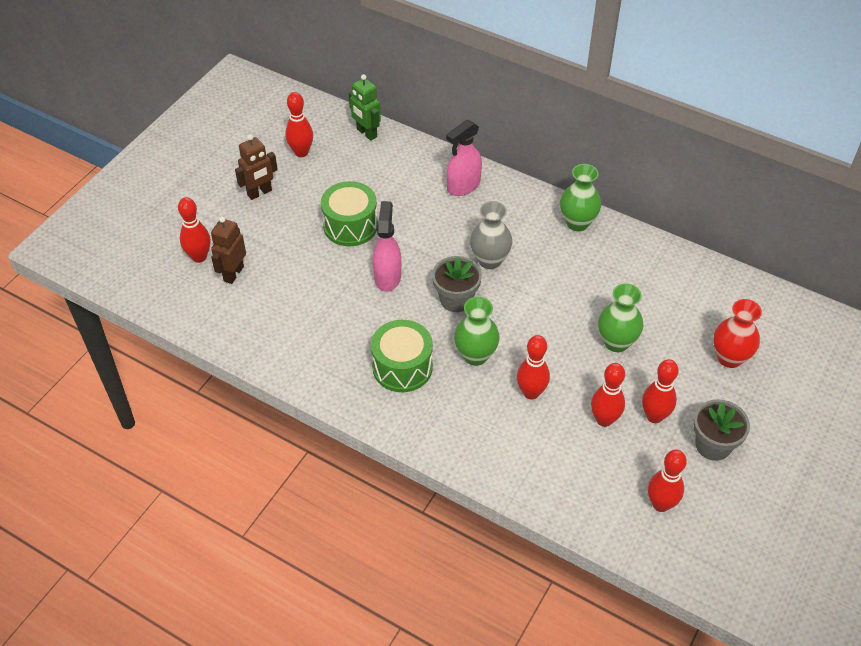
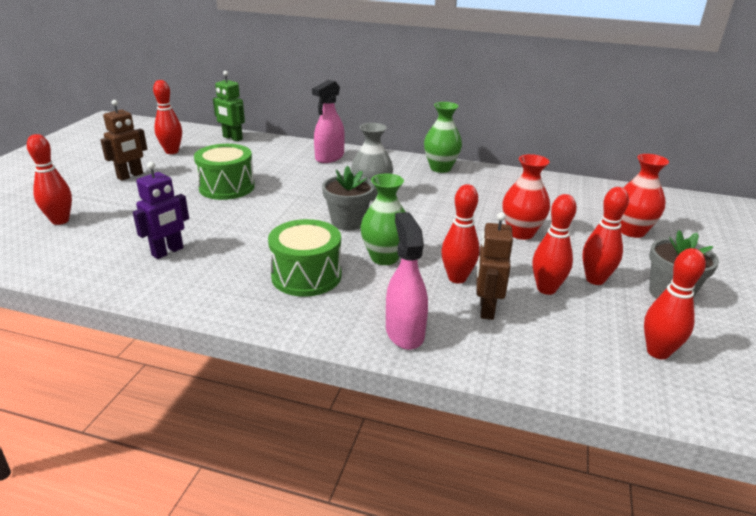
camera: 15 degrees left, 20 degrees down
brown robot [211,217,246,284] -> brown robot moved to [476,212,513,320]
pink spray bottle [373,201,401,292] -> pink spray bottle moved to [386,212,428,350]
green vase [598,283,643,352] -> red vase [503,154,550,240]
none -> purple robot [133,162,189,259]

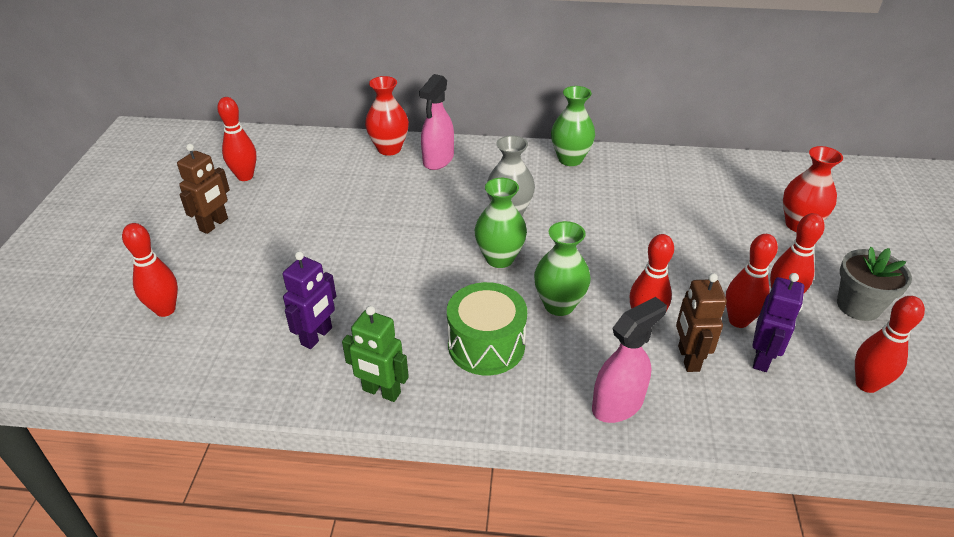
camera: 10 degrees left, 10 degrees up
green drum [194,144,255,200] -> none
green robot [213,71,245,142] -> green robot moved to [342,306,409,402]
grey flower pot [322,166,375,231] -> green vase [475,178,527,268]
pink spray bottle [386,212,428,350] -> pink spray bottle turned 75 degrees clockwise [592,297,667,423]
red vase [503,154,550,240] -> red vase moved to [365,76,409,156]
none -> purple robot [753,273,804,372]

